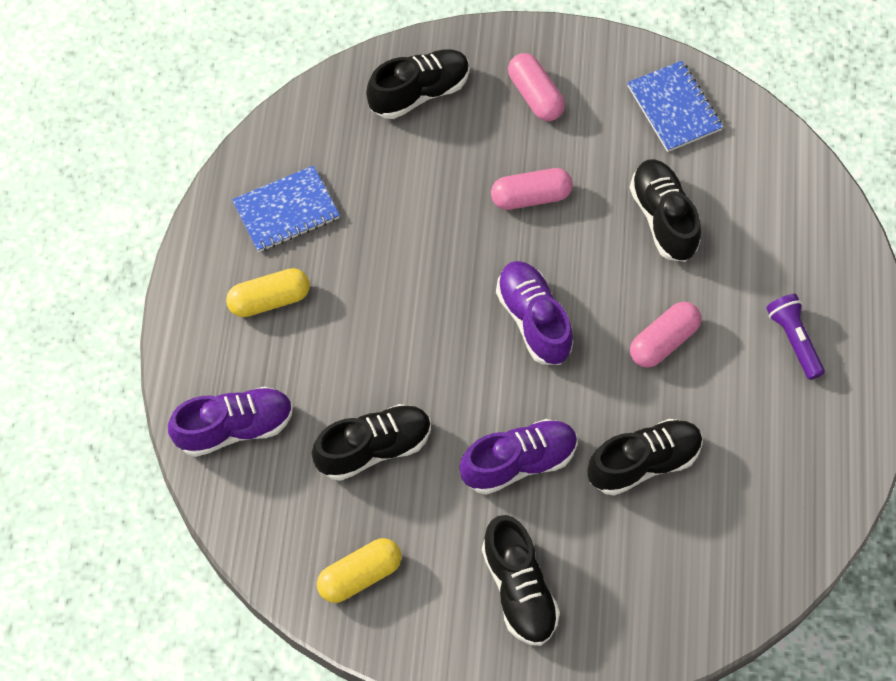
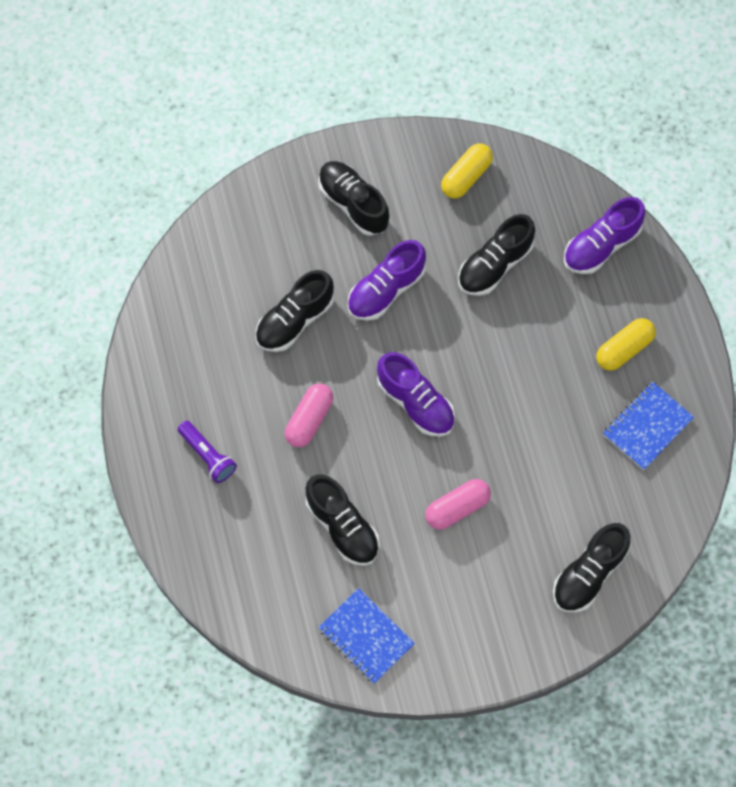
camera: 160 degrees right, 5 degrees up
pink capsule [508,53,565,121] -> none

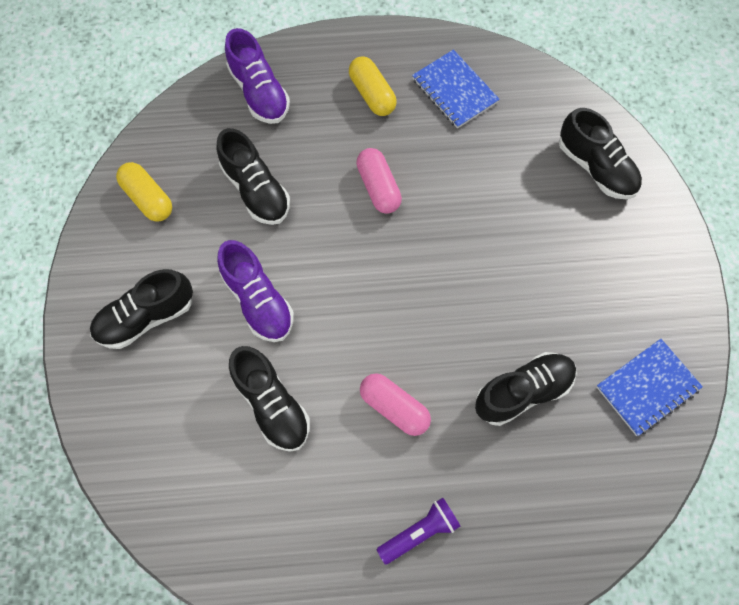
camera: 80 degrees left, 0 degrees up
purple shoe [377,352,455,437] -> none
pink capsule [425,479,491,530] -> pink capsule moved to [356,148,402,214]

